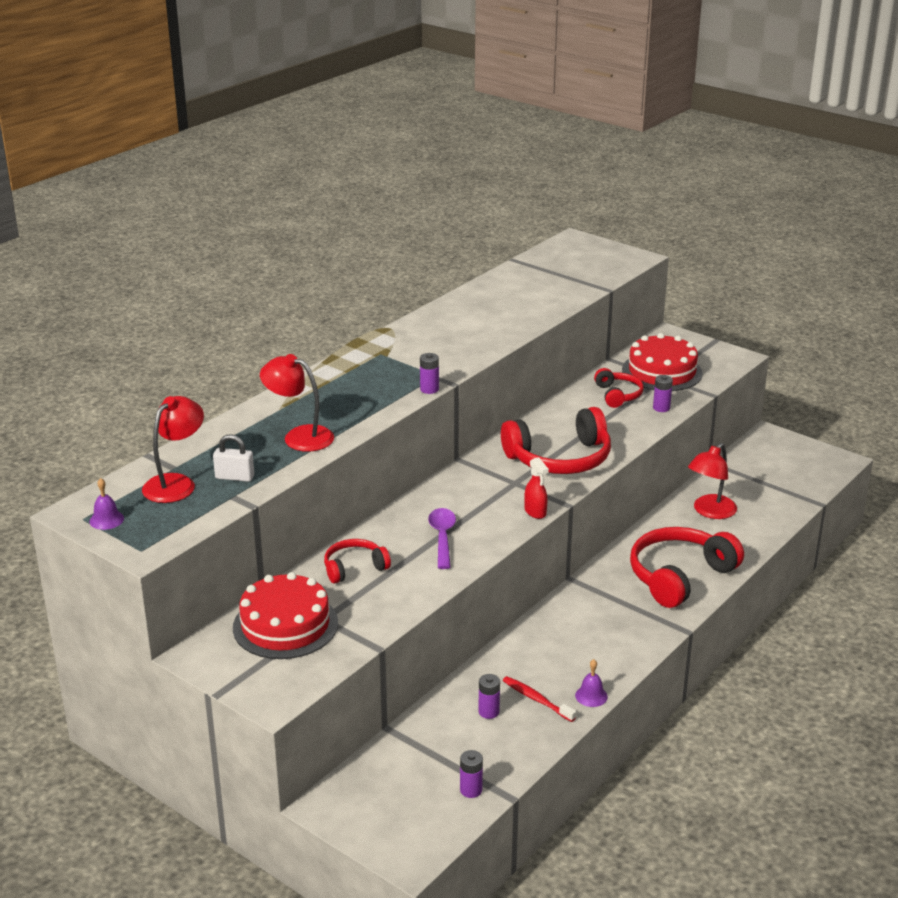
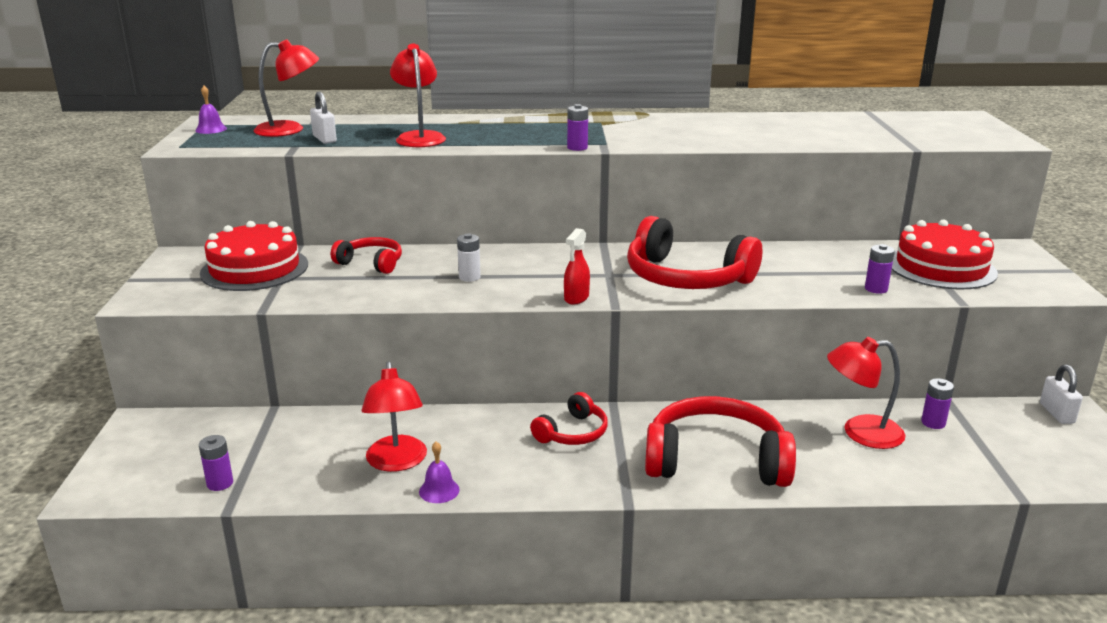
camera: 50 degrees right, 5 degrees down
purple spoon [428,508,456,569] -> white battery [457,233,481,282]
purple battery [478,674,500,719] -> purple battery moved to [921,378,954,429]
red toothbrush [503,676,576,722] -> red lamp [361,362,427,472]
red headphones [594,368,644,408] -> red headphones moved to [530,392,608,445]
none -> white padlock [1040,365,1083,424]

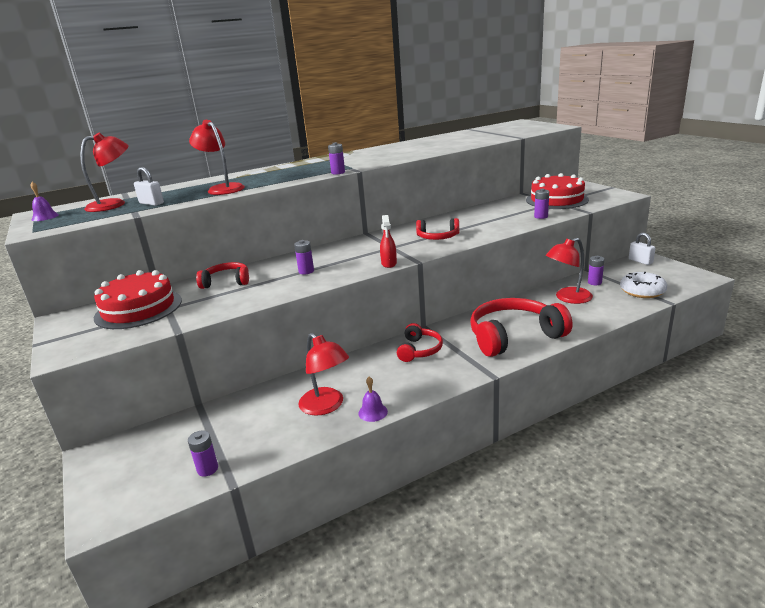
camera: 25 degrees left, 0 degrees up
white battery [457,233,481,282] -> purple battery [294,240,314,275]
red headphones [627,216,762,289] -> red headphones [416,218,459,240], size x0.53
none -> white donut [620,272,667,298]

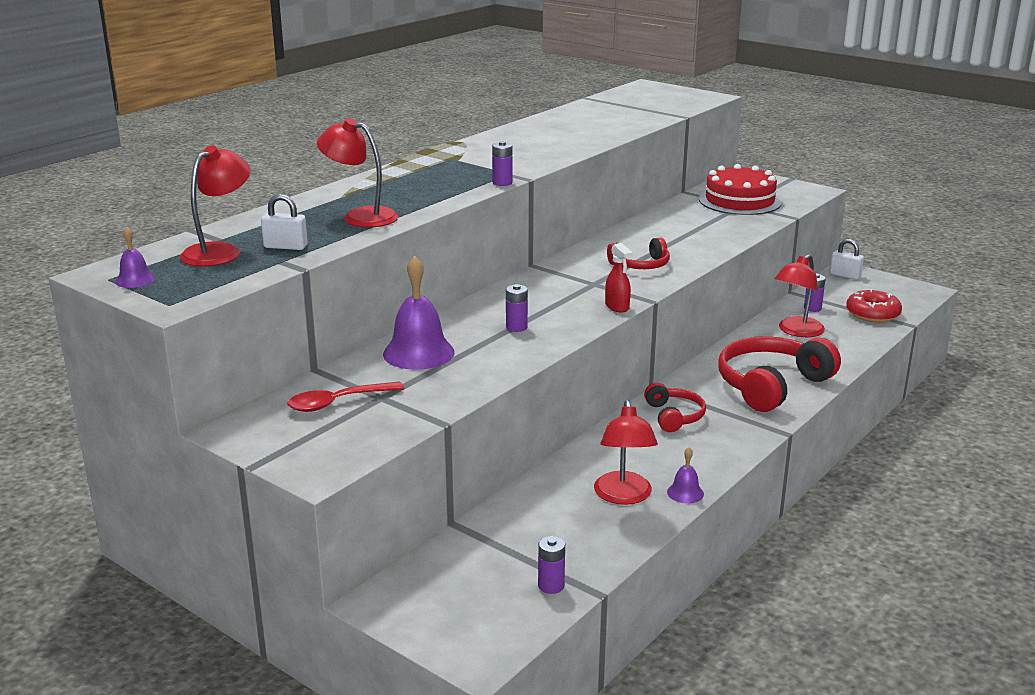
camera: 25 degrees left, 0 degrees up
red cake [94,270,182,329] -> red spoon [287,381,405,412]
red headphones [196,262,249,289] -> purple bell [383,256,455,370]
red lamp [298,333,349,416] -> red lamp turned 60 degrees clockwise [594,400,658,505]
purple battery [534,189,549,219] -> none
white donut [620,272,667,298] -> red donut [846,289,902,323]

